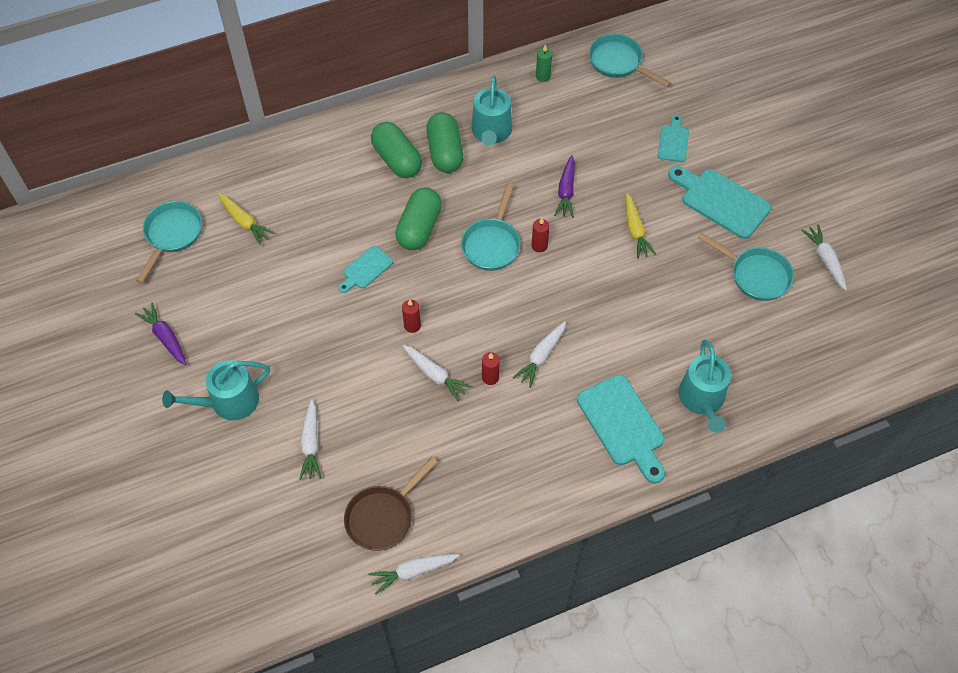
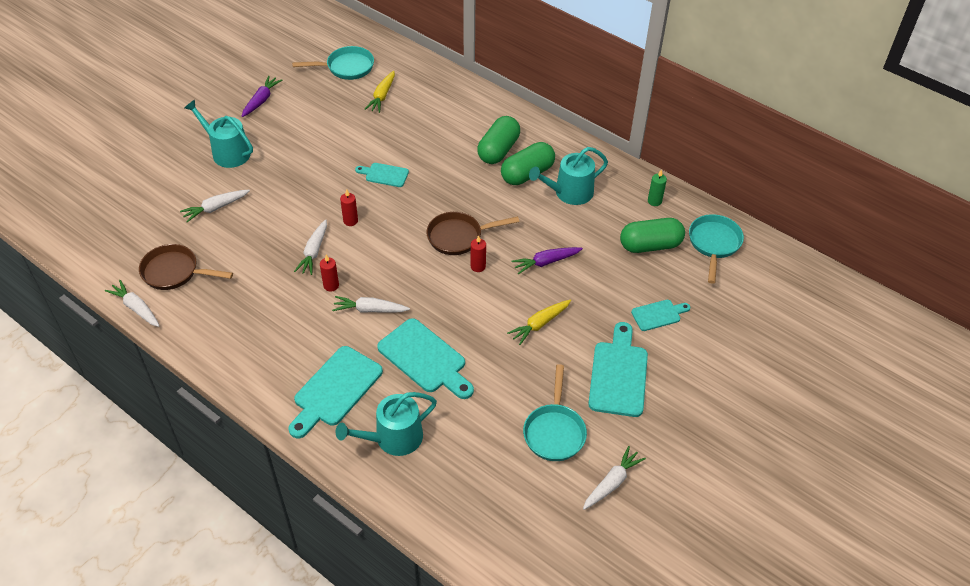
camera: 60 degrees right, 10 degrees down
green capsule [395,187,442,250] -> green capsule moved to [620,218,685,253]
turquoise pan [461,183,521,271] -> brown pan [426,212,519,255]
none -> turquoise cutting board [377,318,474,399]

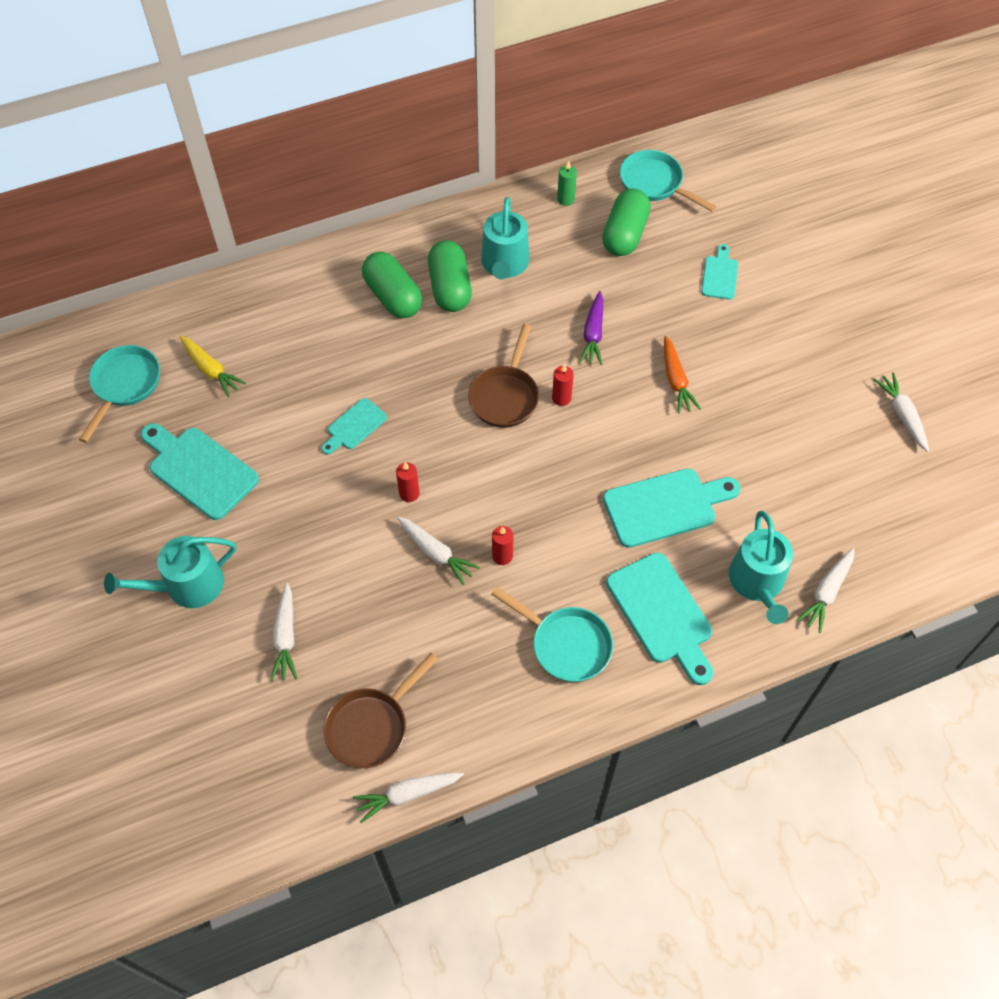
camera: 60 degrees left, 10 degrees up
purple carrot [242,76,282,117] -> none
white carrot [332,296,410,313] -> white carrot moved to [797,548,855,633]
yellow carrot [507,300,571,345] -> orange carrot [664,336,701,414]
turquoise pan [523,364,587,461] -> turquoise pan moved to [491,587,613,682]
turquoise cutting board [588,322,648,417] -> turquoise cutting board moved to [141,423,259,520]

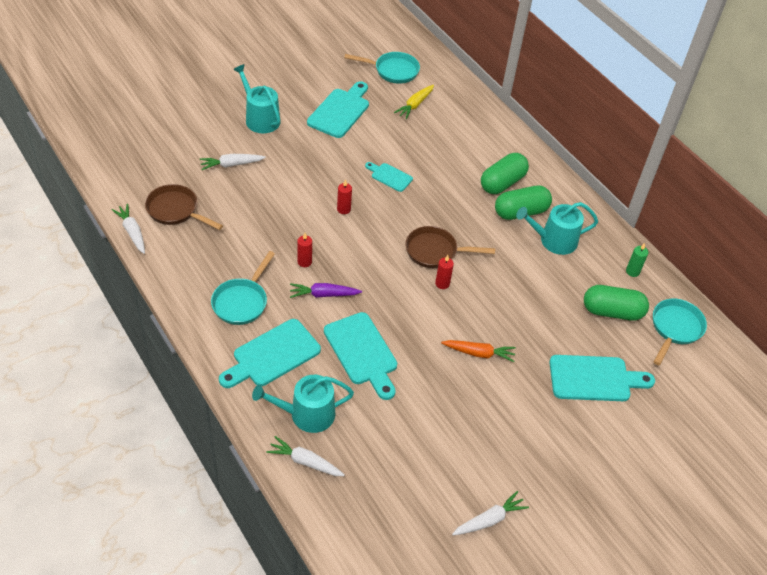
camera: 75 degrees right, 10 degrees down
white carrot [397,517,480,585] -> none
purple carrot [579,291,603,365] -> purple carrot moved to [290,283,362,298]
orange carrot [664,336,701,414] -> orange carrot turned 150 degrees counterclockwise [441,340,516,362]
turquoise cutting board [701,244,738,300] -> turquoise cutting board [549,355,655,401], size x1.79

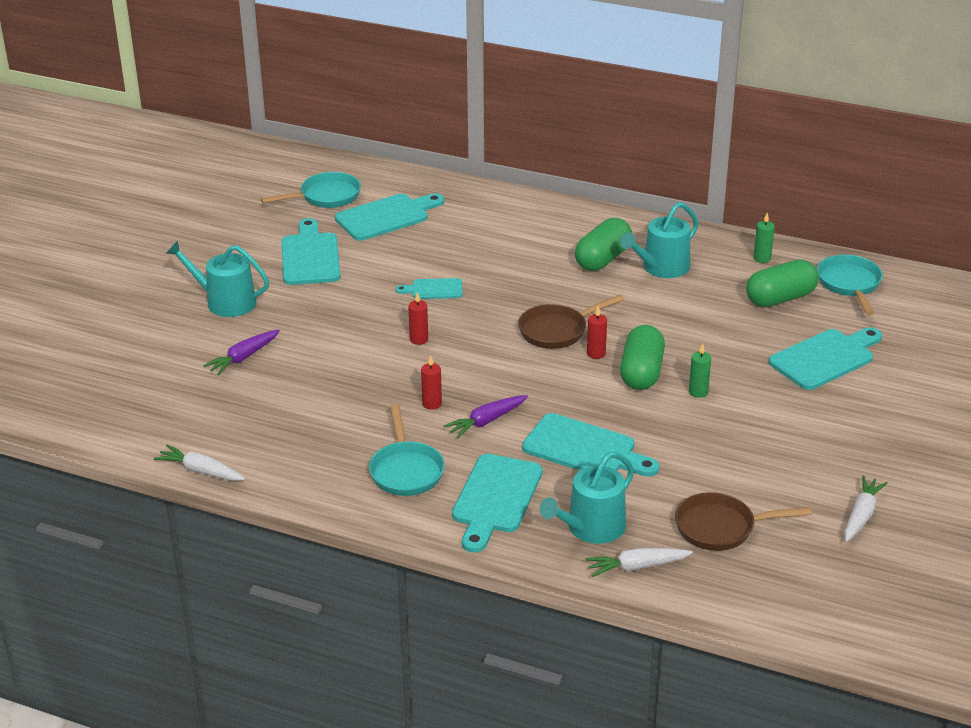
camera: 30 degrees left, 15 degrees down
brown pan [145,184,223,230] -> brown pan moved to [675,492,812,551]
white carrot [200,154,266,170] -> purple carrot [203,330,280,375]
yellow carrot [394,85,434,119] -> turquoise cutting board [335,193,444,241]
orange carrot [441,340,516,362] -> green candle [689,343,711,398]
green capsule [481,153,529,194] -> green capsule moved to [620,325,665,390]

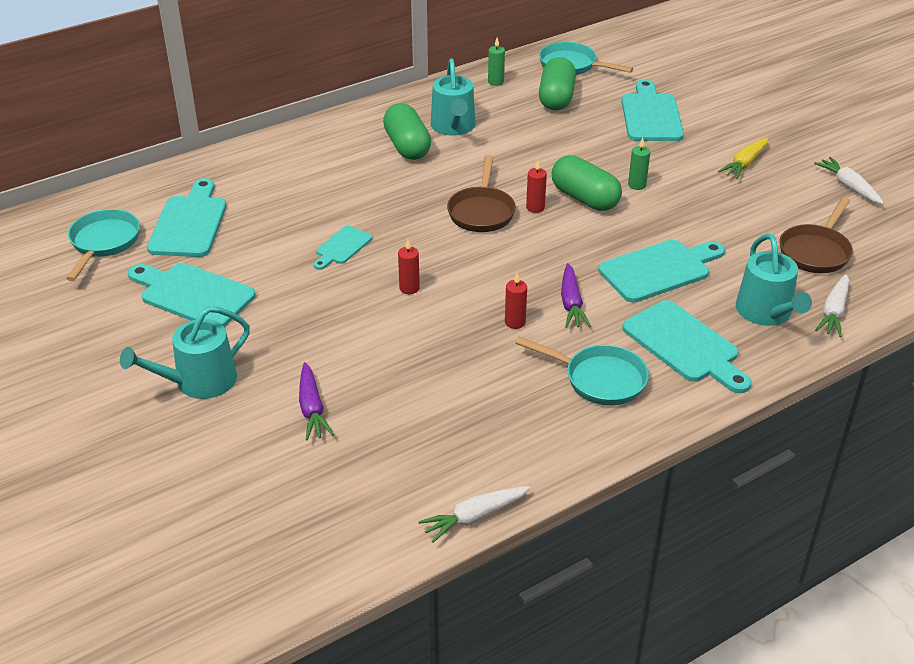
camera: 55 degrees left, 5 degrees up
none -> yellow carrot [718,137,769,179]

